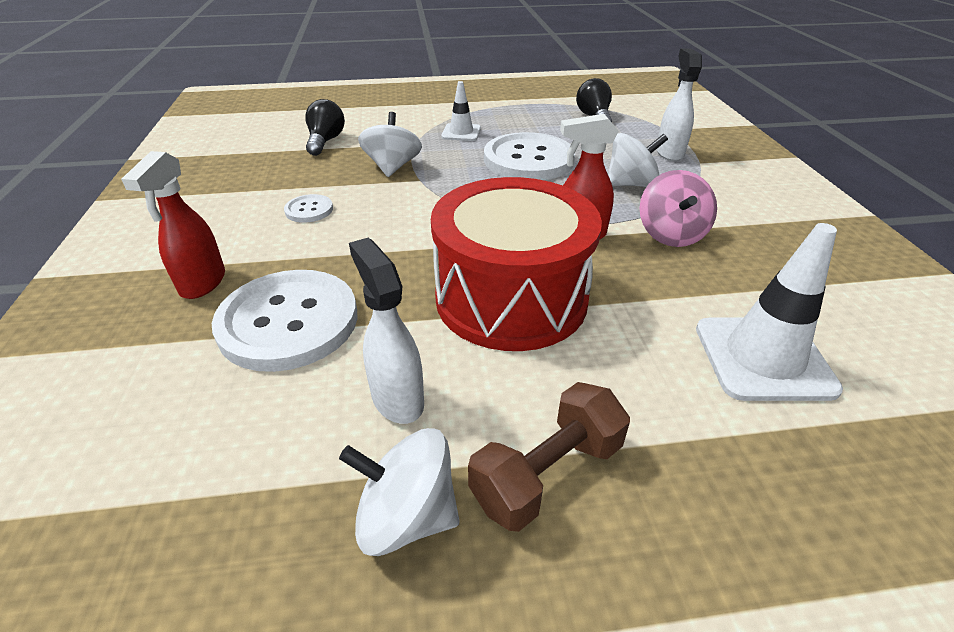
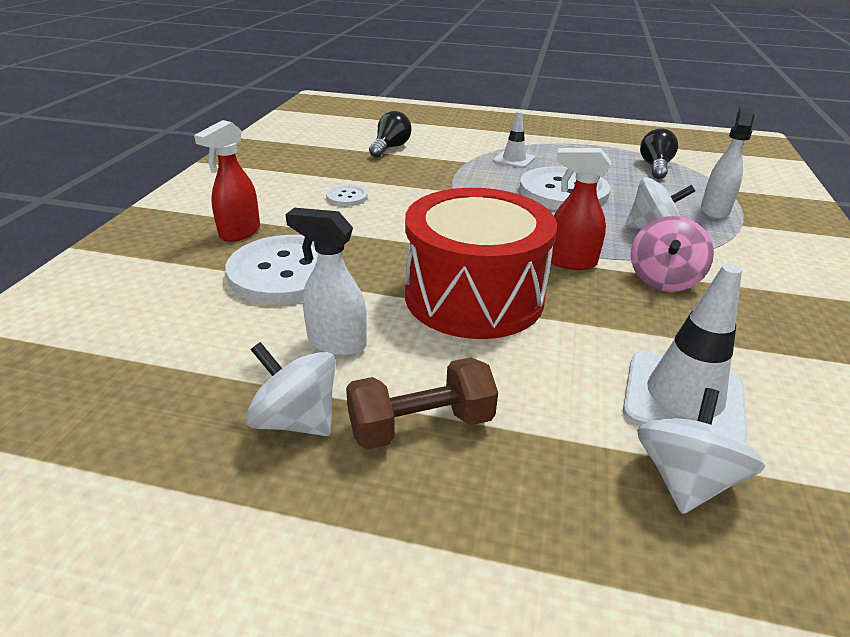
camera: 20 degrees right, 5 degrees down
white spray bottle [349,238,424,424] -> white spray bottle turned 60 degrees counterclockwise [285,208,367,356]
white spinning top [358,112,422,177] -> white spinning top moved to [637,388,765,514]

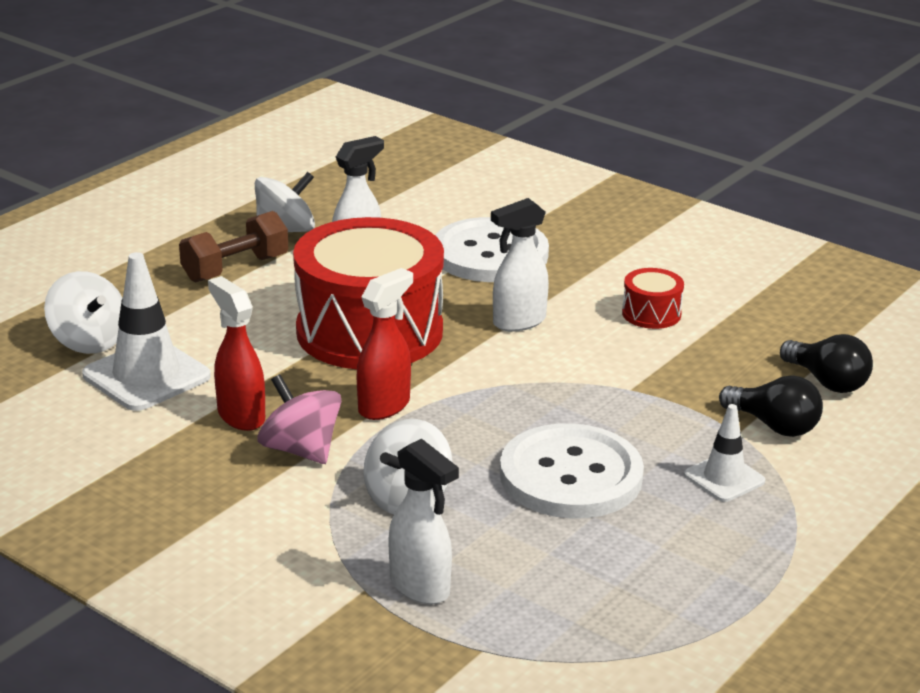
camera: 115 degrees right, 5 degrees down
red spray bottle [194,120,260,242] -> red spray bottle moved to [208,276,265,431]
white button [326,185,368,206] -> red drum [622,268,684,329]
brown dumbbell [346,357,498,450] -> brown dumbbell turned 45 degrees clockwise [179,211,288,282]
black light bulb [640,128,678,179] -> black light bulb moved to [719,375,823,437]
none -> white spray bottle [491,198,549,332]

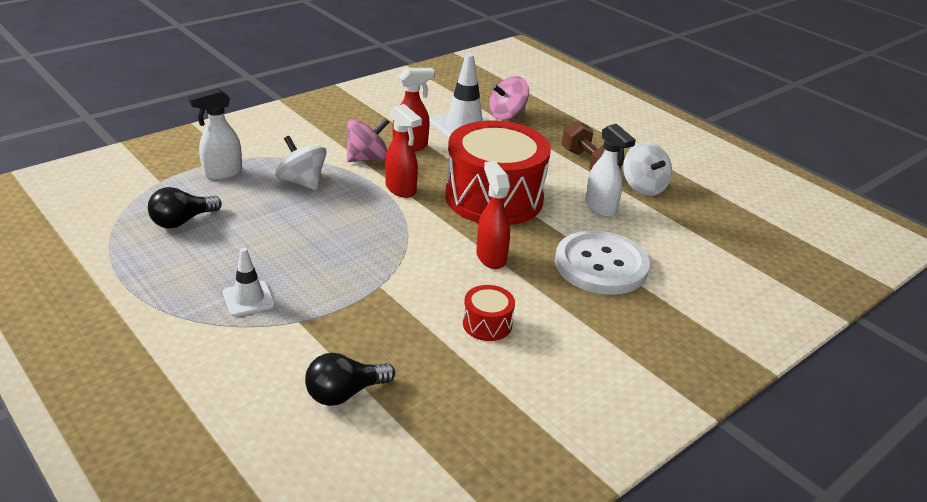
camera: 100 degrees right, 5 degrees up
white spinning top [44,271,123,354] -> pink spinning top [489,76,529,120]
white spray bottle [491,198,549,332] -> red spray bottle [476,161,510,269]
white button [500,423,644,519] -> none
black light bulb [719,375,823,437] -> black light bulb moved to [148,187,222,229]

